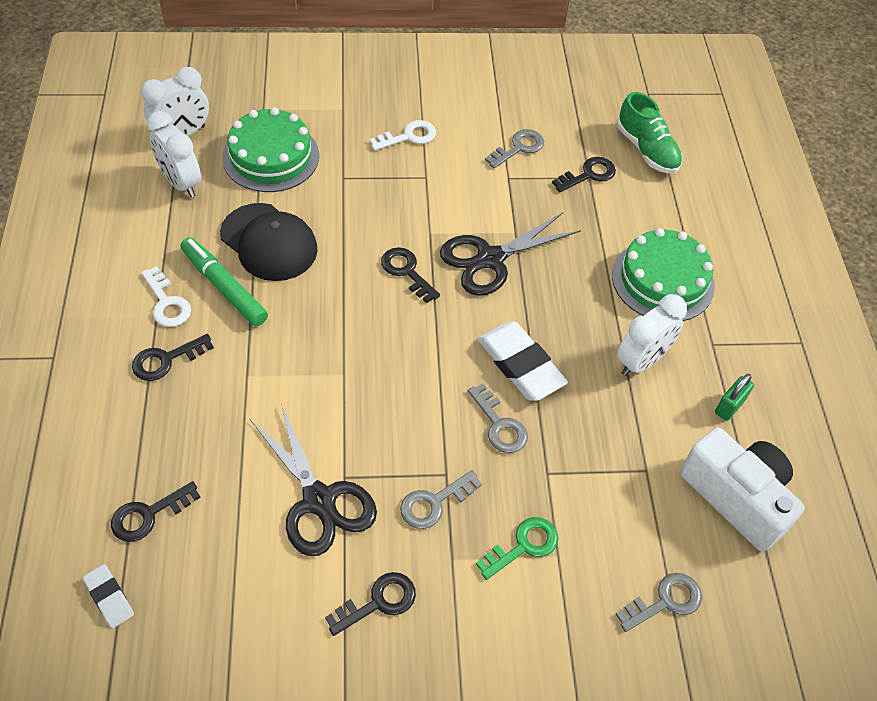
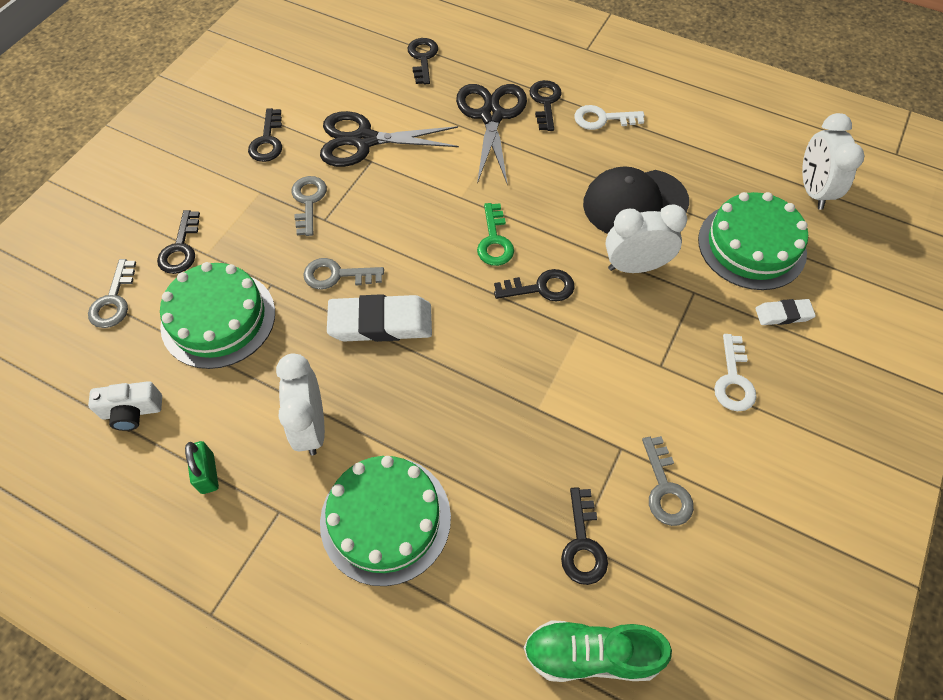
camera: 125 degrees right, 5 degrees up
white eraser [83,564,134,628] -> white eraser moved to [755,299,816,325]
white clock [147,111,201,198] -> white clock moved to [605,205,687,273]
green marker [180,237,268,326] -> none
black scissors [440,212,581,296] -> black scissors moved to [456,84,527,186]
green key [476,517,558,580] -> green key moved to [477,203,514,266]
white camera [680,428,805,552] -> white camera [88,381,162,431], size x0.52
none -> black key [157,210,200,274]
none -> green cake [160,262,275,369]

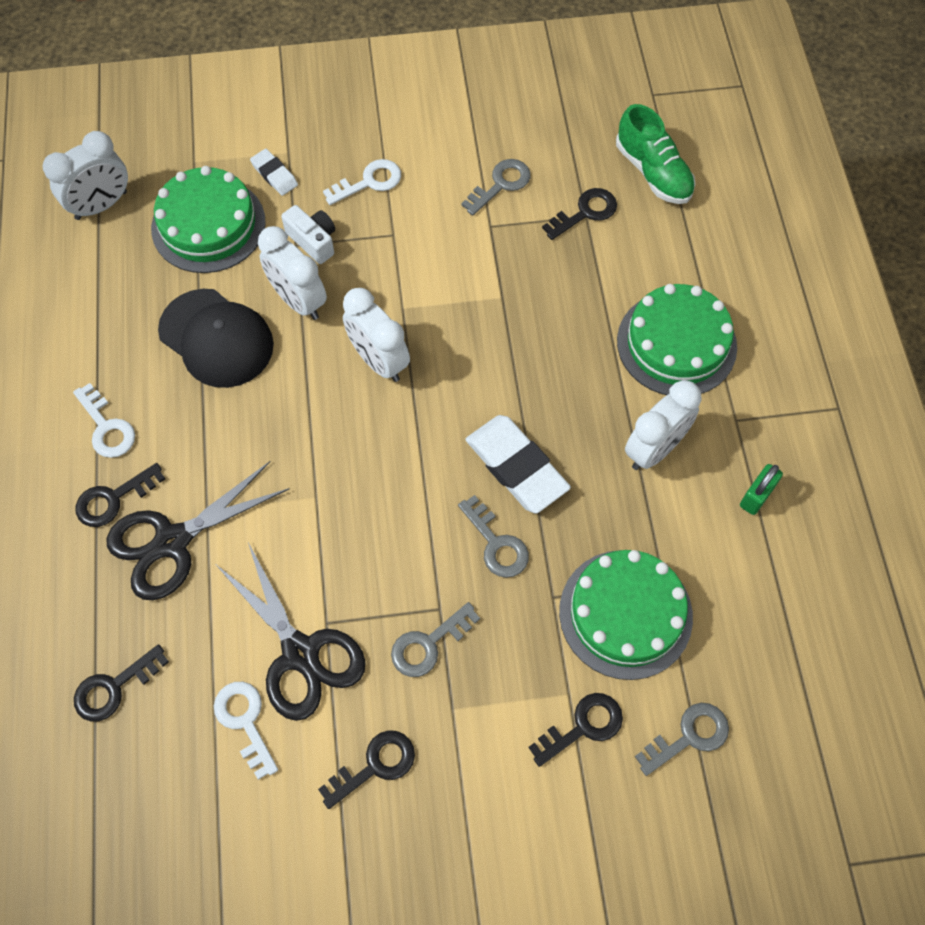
camera: 125 degrees left, 5 degrees up
white camera [88,381,162,431] -> white camera moved to [281,205,335,264]
green key [477,203,514,266] -> none
black key [494,269,575,301] -> white clock [343,288,410,382]
none -> white key [214,682,278,780]

